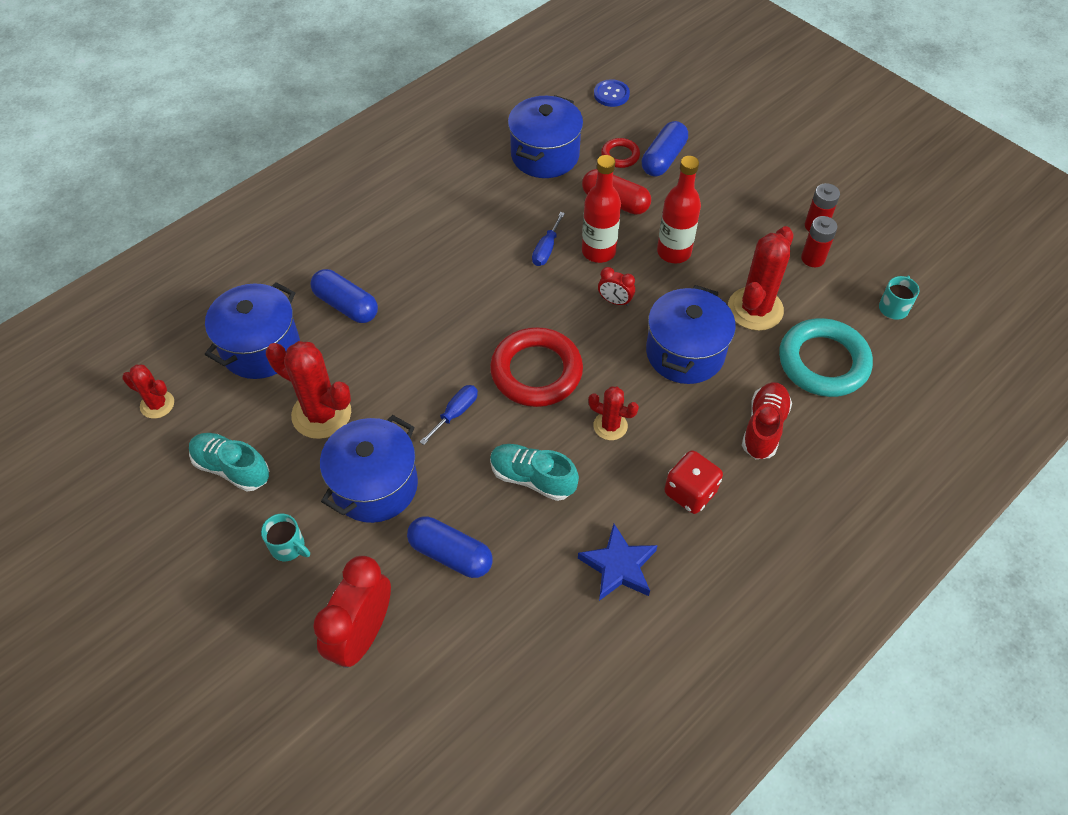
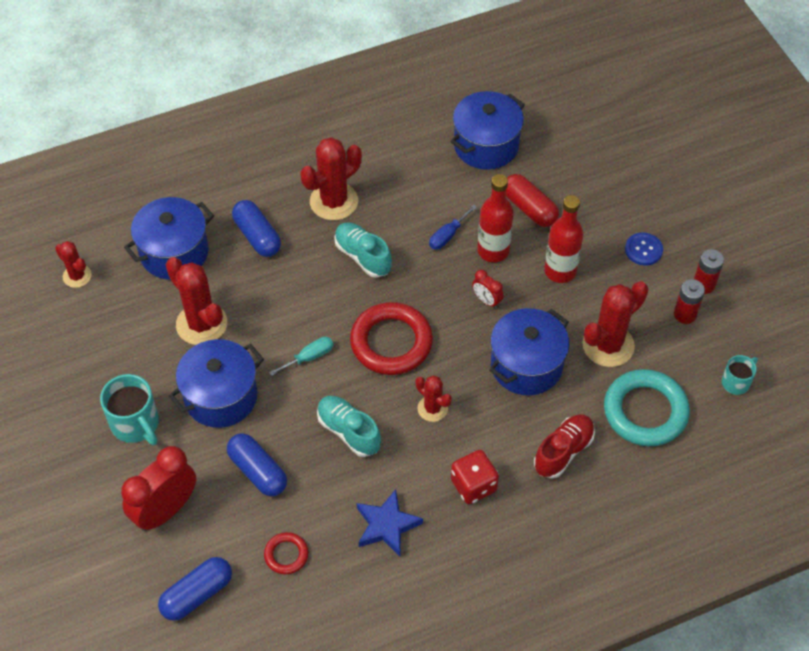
camera: 20 degrees right, 0 degrees up
turquoise shoe [189,433,270,491] -> turquoise shoe moved to [334,222,392,278]
turquoise mug [261,514,310,561] -> turquoise mug [100,374,159,445], size x1.69
blue screwdriver [420,385,478,445] -> turquoise screwdriver [269,337,334,376]
blue button [594,79,630,107] -> blue button moved to [625,233,663,266]
red ring [601,138,640,168] -> red ring moved to [264,532,309,575]
blue capsule [642,121,688,176] -> blue capsule moved to [158,557,232,621]
none -> red cactus [300,137,362,221]

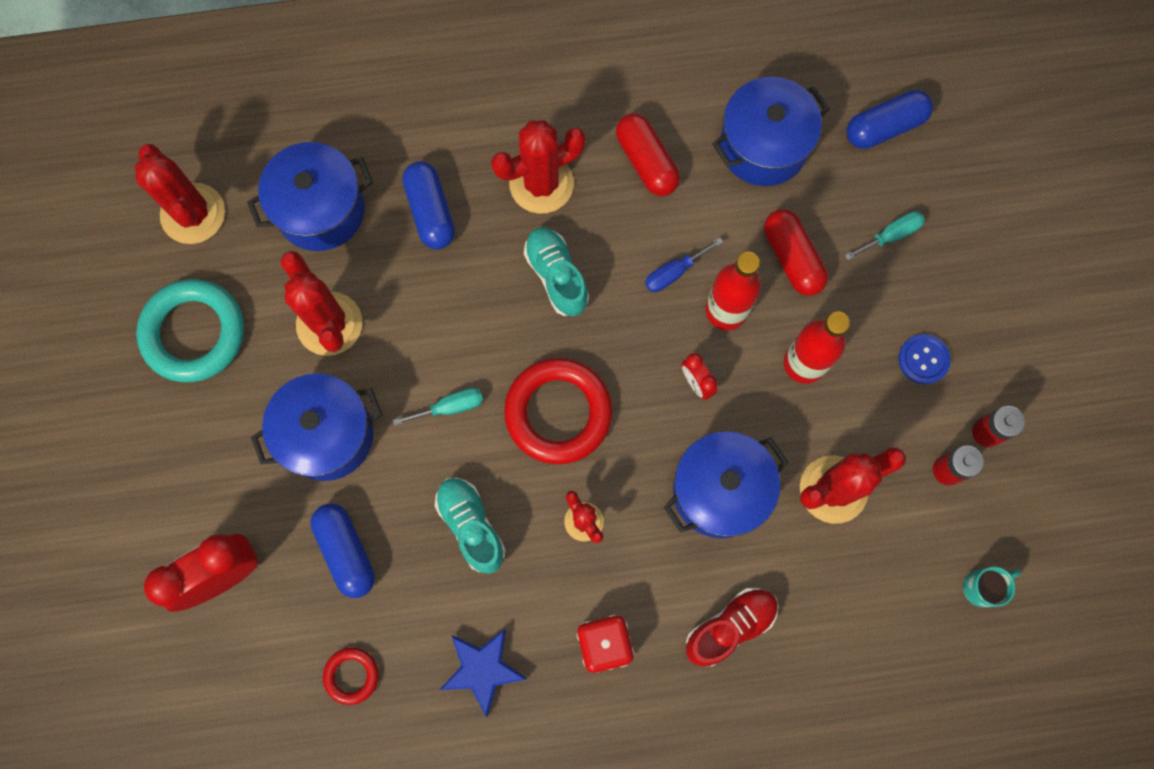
camera: 15 degrees right, 20 degrees up
red cactus [55,241,92,288] -> red cactus [135,144,225,244], size x1.75
turquoise mug [100,374,159,445] -> none
blue capsule [158,557,232,621] -> blue capsule moved to [846,90,933,149]
turquoise ring [604,369,690,446] -> turquoise ring moved to [136,279,244,382]
none -> red capsule [616,113,680,196]
none -> turquoise screwdriver [844,211,925,261]

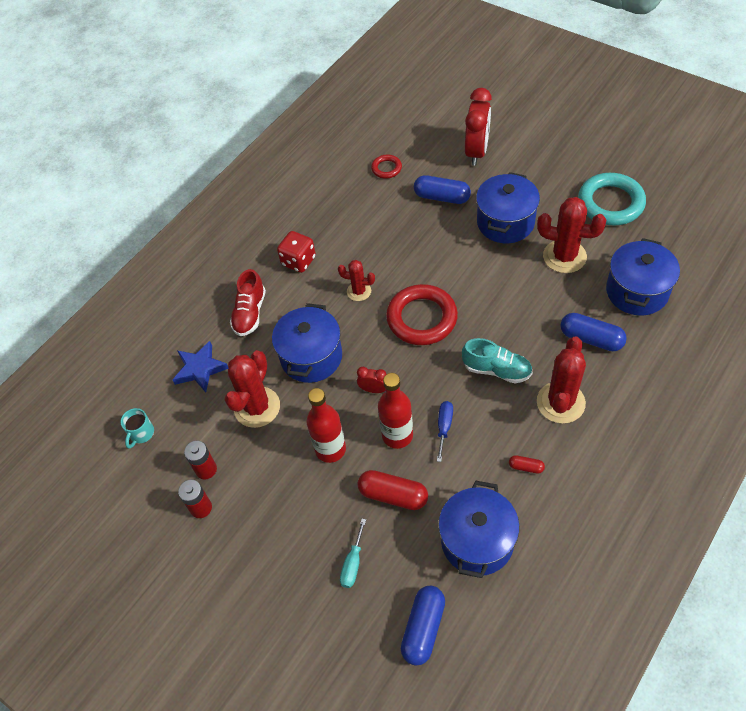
camera: 140 degrees right, 20 degrees down
red cactus [135,144,225,244] -> none
turquoise screwdriver [393,388,483,426] -> none
turquoise shoe [435,477,506,574] -> none
blue star [440,629,527,718] -> blue star moved to [173,341,228,392]
red capsule [616,113,680,196] -> red capsule [509,455,545,474], size x0.50
blue button [898,334,951,384] -> none

